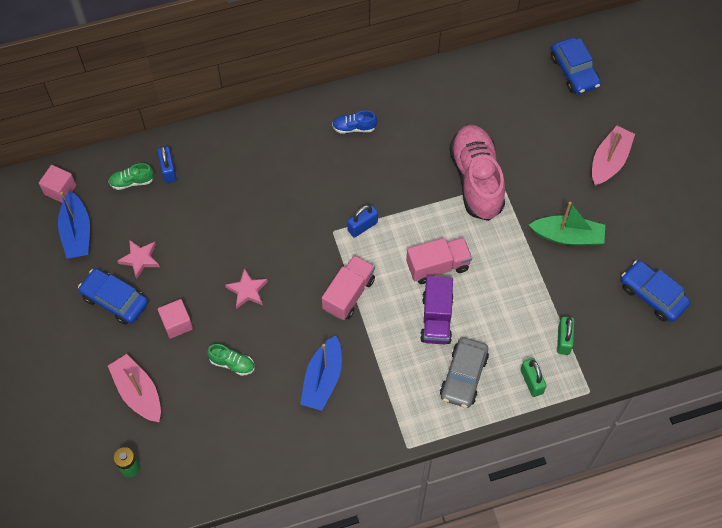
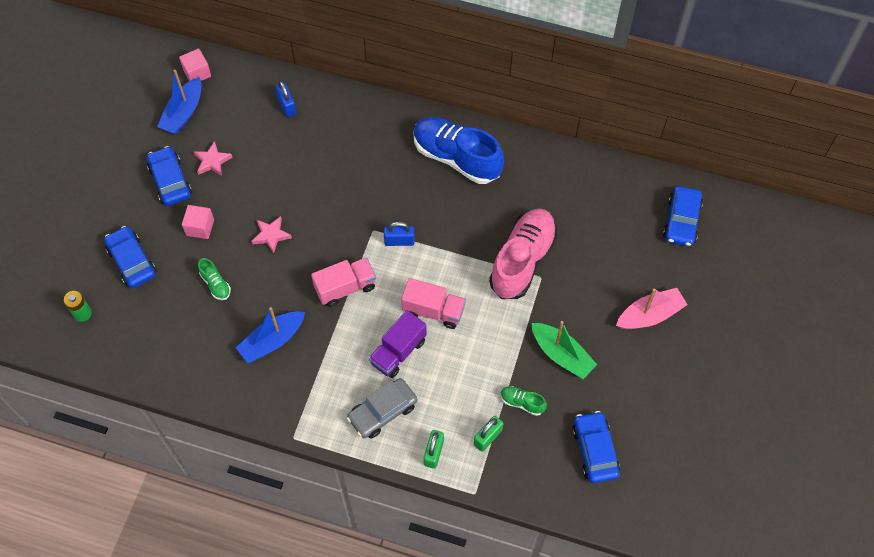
camera: 35 degrees right, 0 degrees up
green shoe [108,163,154,190] -> green shoe moved to [500,386,547,416]
pink boat [108,354,161,422] -> blue car [104,226,156,288]
blue padlock [157,146,177,183] -> blue padlock turned 45 degrees counterclockwise [275,81,296,117]
blue shoe [332,111,377,133] -> blue shoe [413,117,504,184], size x2.34

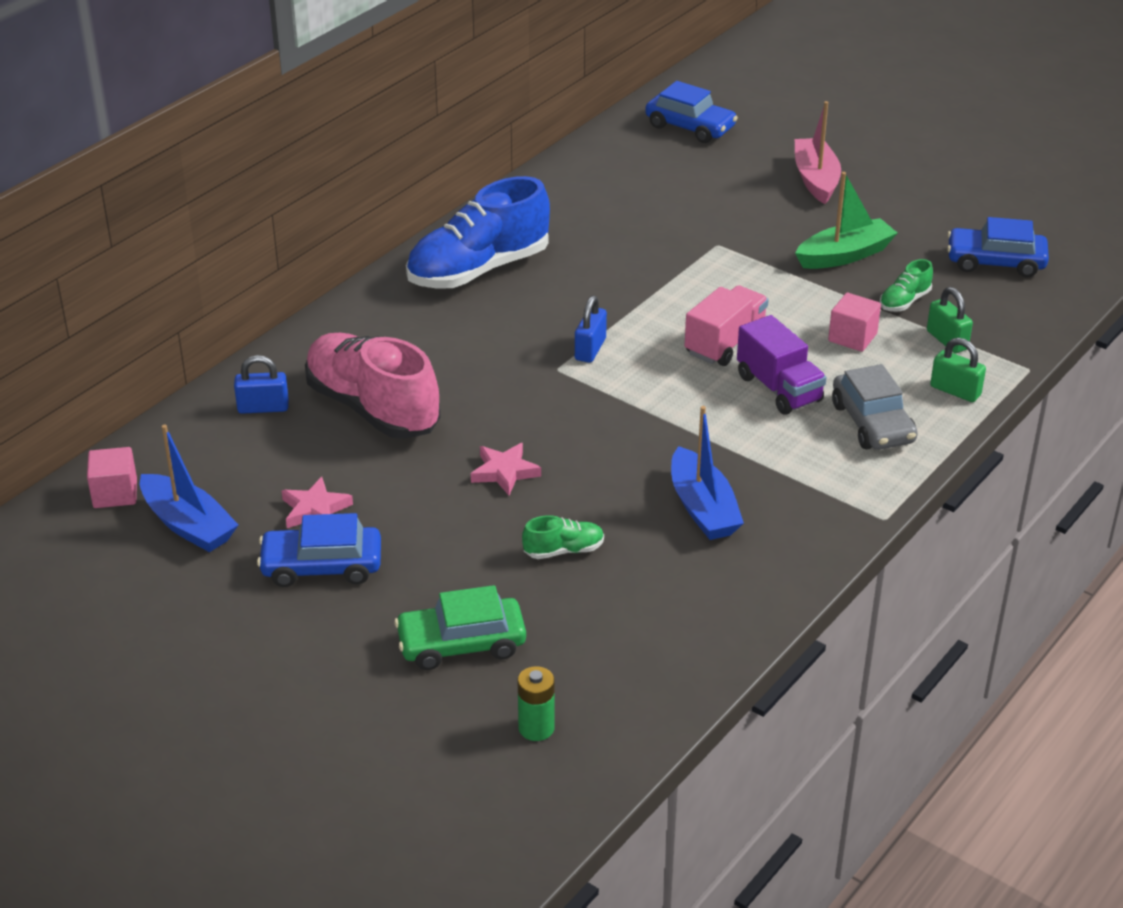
camera: 70 degrees left, 25 degrees down
blue car [104,226,156,288] -> green car [394,585,526,670]
pink cube [182,205,214,239] -> pink cube moved to [828,293,881,352]
pink truck [311,257,376,307] -> none
pink shoe [489,208,557,299] -> pink shoe moved to [305,333,441,439]

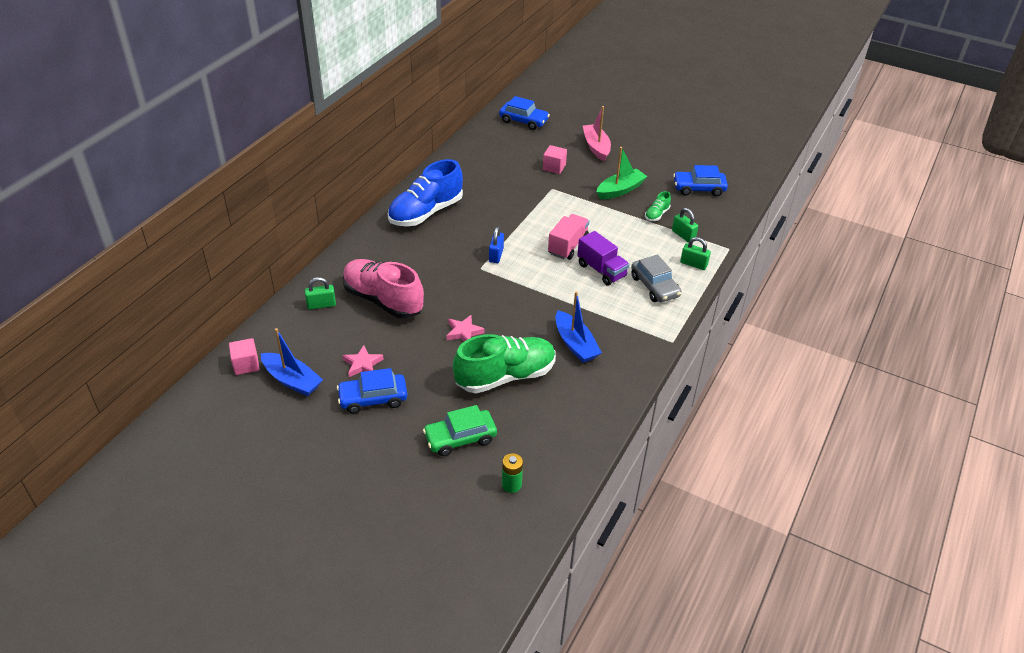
camera: 10 degrees left, 5 degrees up
blue padlock [234,355,289,414] -> green padlock [305,277,336,309]
green shoe [522,515,604,559] -> green shoe [453,334,556,393], size x2.34
pink cube [828,293,881,352] -> pink cube moved to [543,145,567,174]

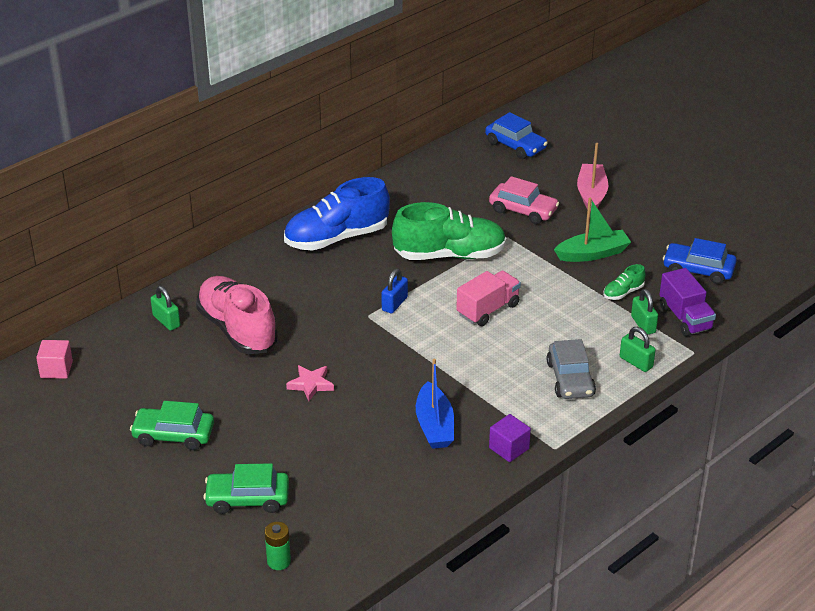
camera: 20 degrees right, 5 degrees down
blue boat [261,328,323,396] -> none
green padlock [305,277,336,309] -> green padlock turned 45 degrees clockwise [151,286,180,331]
blue car [337,368,407,414] -> green car [130,401,214,450]
pink star [342,345,384,377] -> none
green shoe [453,334,556,393] -> green shoe moved to [392,202,507,260]
pink cube [543,145,567,174] -> pink car [489,176,559,224]
purple truck [577,231,629,285] -> purple truck moved to [659,268,716,337]
none -> purple cube [489,414,531,462]

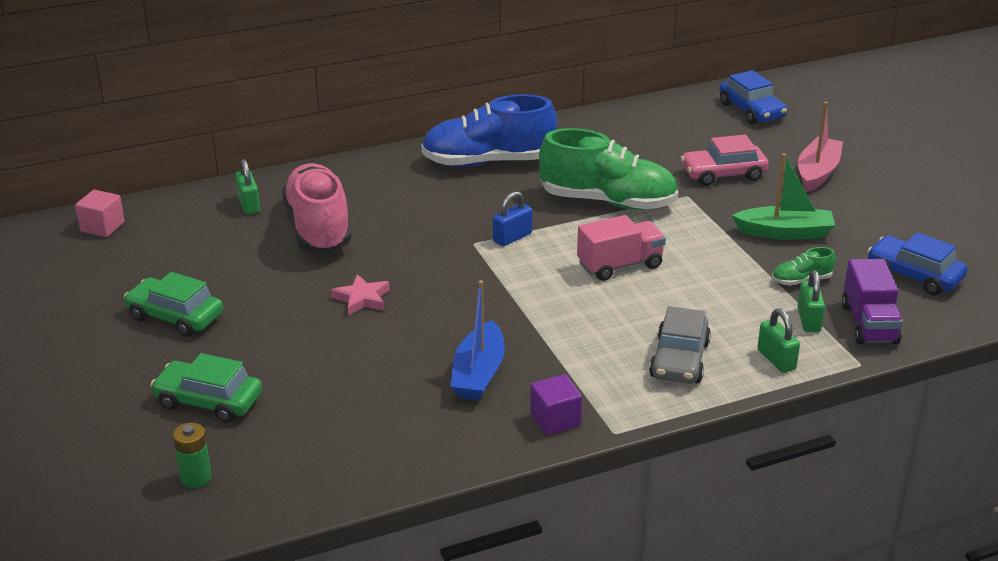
camera: 20 degrees right, 5 degrees down
pink car [489,176,559,224] -> pink car turned 120 degrees clockwise [681,135,769,186]

